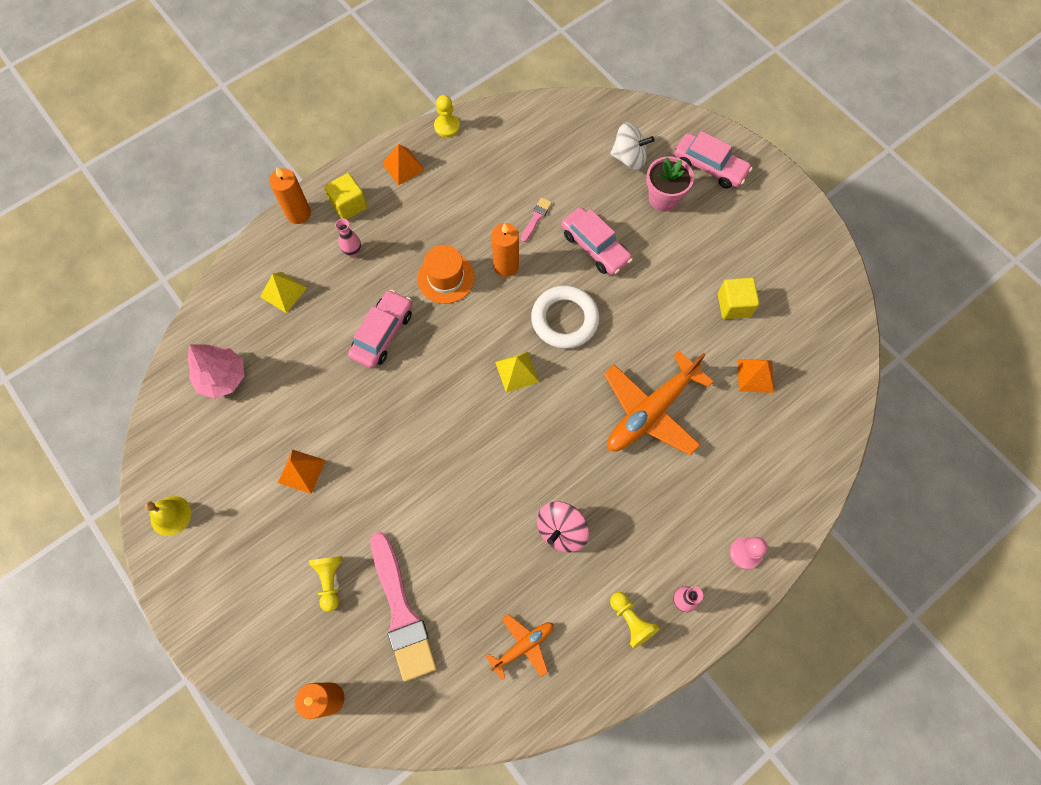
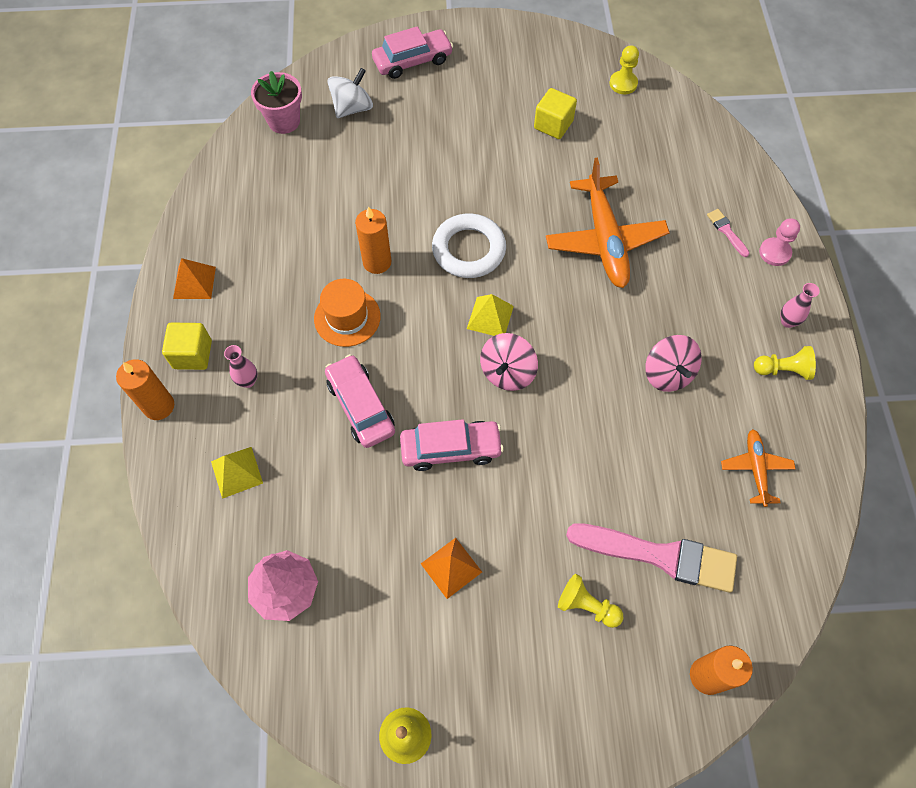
camera: 55 degrees left, 5 degrees down
yellow pawn [434,95,460,137] -> yellow pawn moved to [610,45,639,94]
pink brush [521,197,552,242] -> pink brush moved to [707,209,749,257]
pink car [561,207,633,275] -> pink car moved to [400,419,504,471]
pink flower pot [646,156,694,212] -> pink flower pot moved to [251,71,302,134]
orange pyramid [737,359,774,393] -> none
none -> pink spinning top [480,333,538,391]

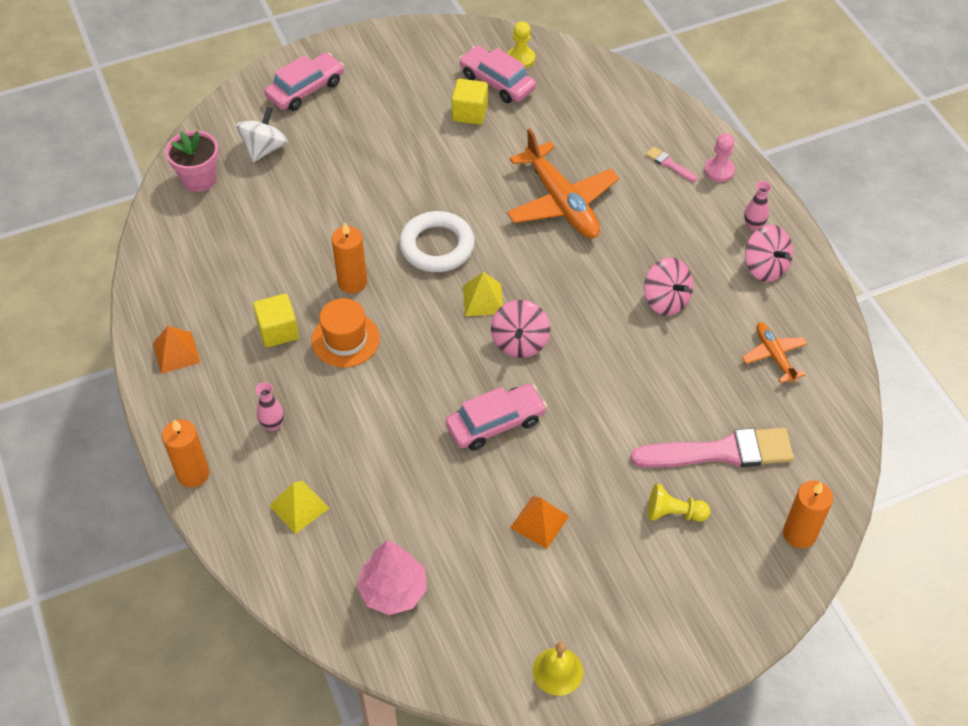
camera: 20 degrees left, 10 degrees down
yellow cube [162,323,212,370] -> yellow cube moved to [253,294,299,347]
pink car [325,354,395,448] -> pink car moved to [459,46,536,103]
yellow pawn [754,346,816,380] -> pink spinning top [745,225,793,282]

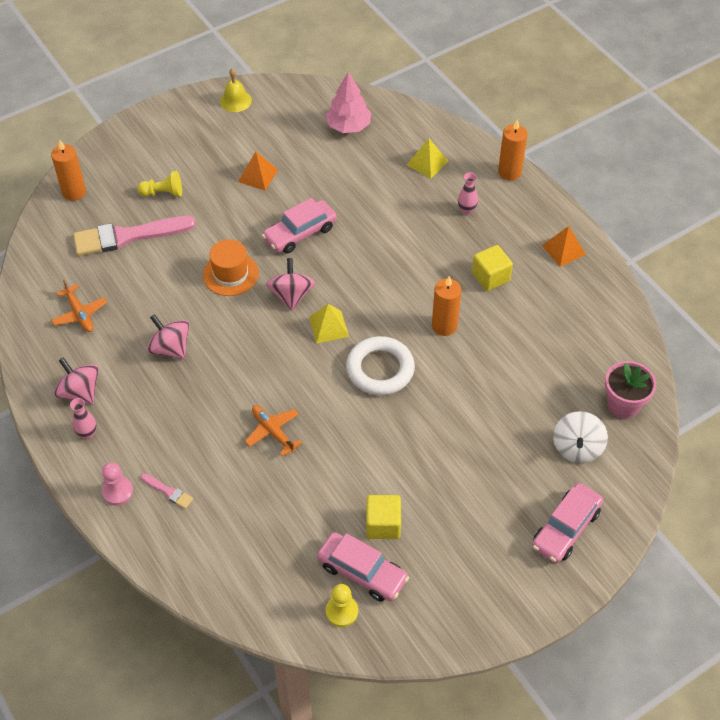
camera: 170 degrees right, 0 degrees up
orange hat [311,298,380,367] -> orange hat moved to [203,239,259,296]
orange plane [507,128,619,238] -> orange plane [245,405,302,457], size x0.52

